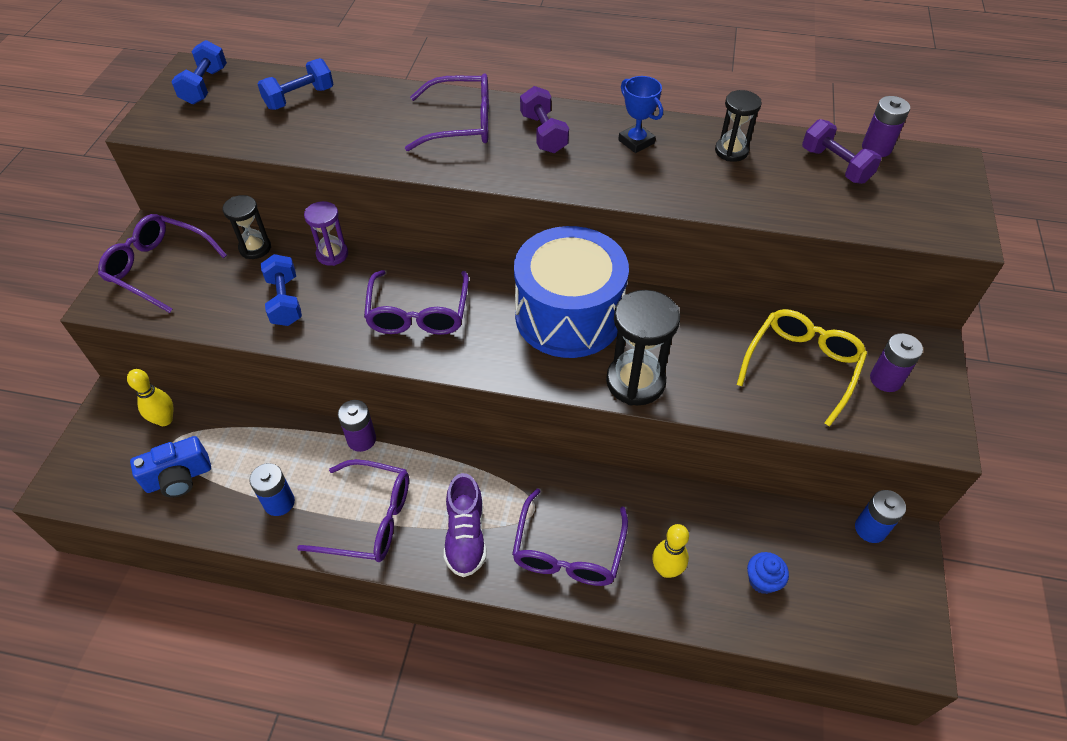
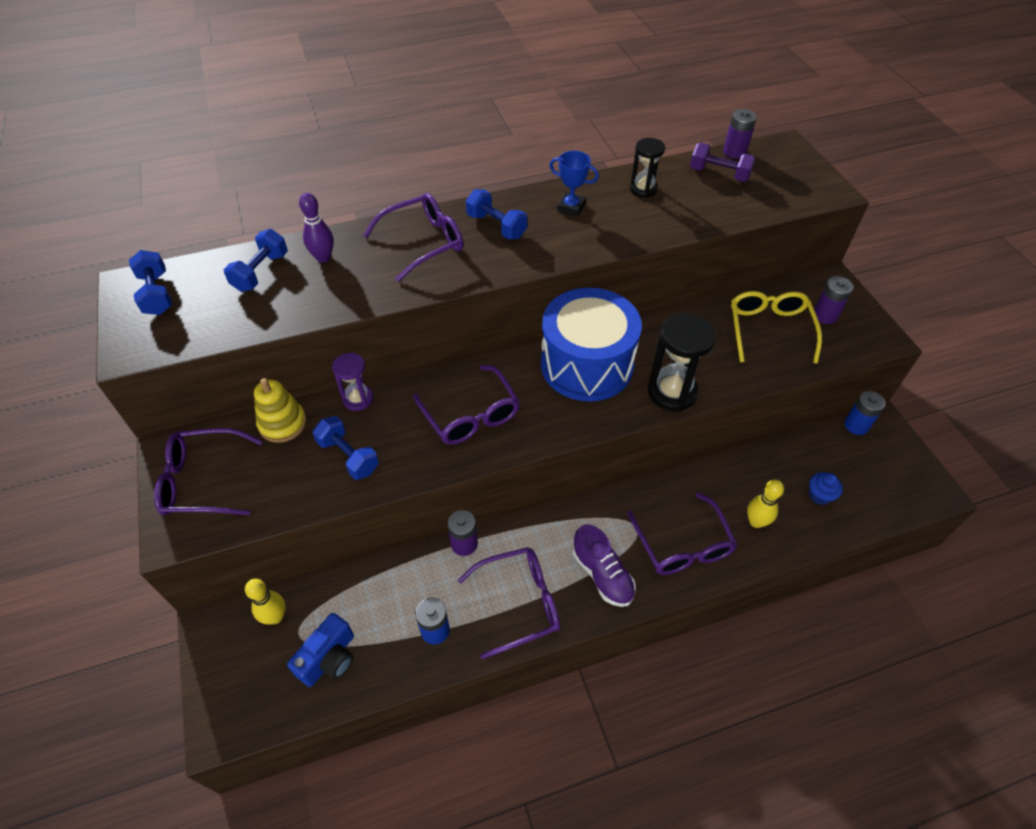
camera: 30 degrees left, 0 degrees up
black hourglass [222,195,271,259] -> yellow stacking toy [254,378,306,443]
purple dumbbell [520,86,569,153] -> blue dumbbell [466,189,527,239]
none -> purple bowling pin [299,193,334,263]

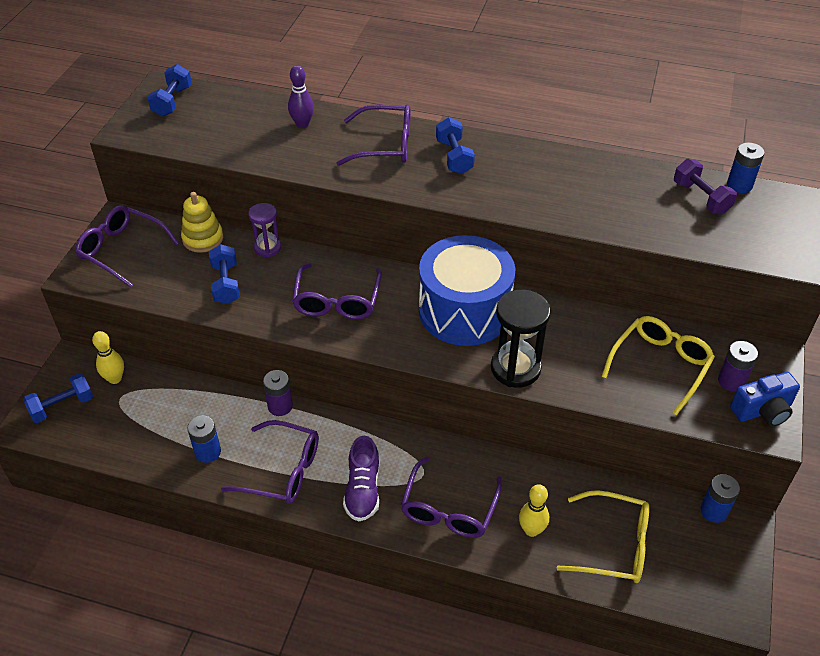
camera: 35 degrees right, 5 degrees down
blue dumbbell [223,229,288,292] -> blue dumbbell moved to [23,373,93,423]
blue camera [287,613,354,687] -> blue camera moved to [730,372,800,427]
blue trophy [549,151,599,216] -> none
black hourglass [630,138,665,198] -> none
purple battery [723,109,757,159] -> blue battery [727,143,765,193]
blue cupcake [809,472,843,505] -> yellow glasses [557,490,649,583]

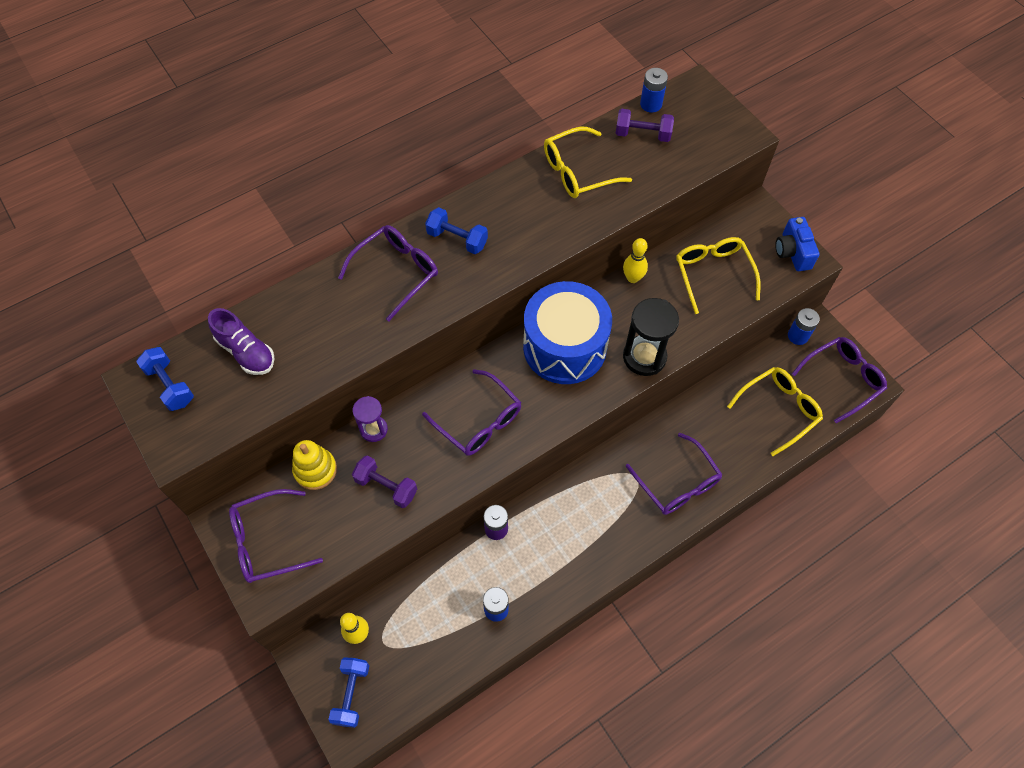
camera: 50 degrees left, 15 degrees up
blue dumbbell [209,244,240,304] -> purple dumbbell [352,455,417,508]
purple glasses [221,420,319,504] -> purple glasses moved to [792,337,887,423]
purple bowling pin [288,65,314,128] -> none
purple shoe [343,436,380,522] -> purple shoe moved to [208,308,275,375]
yellow bowling pin [519,484,549,537] -> yellow bowling pin moved to [623,238,648,283]
purple battery [718,341,758,392] -> none
blue camera [730,372,800,427] -> blue camera turned 150 degrees clockwise [775,217,820,271]
none -> yellow glasses [544,127,632,198]

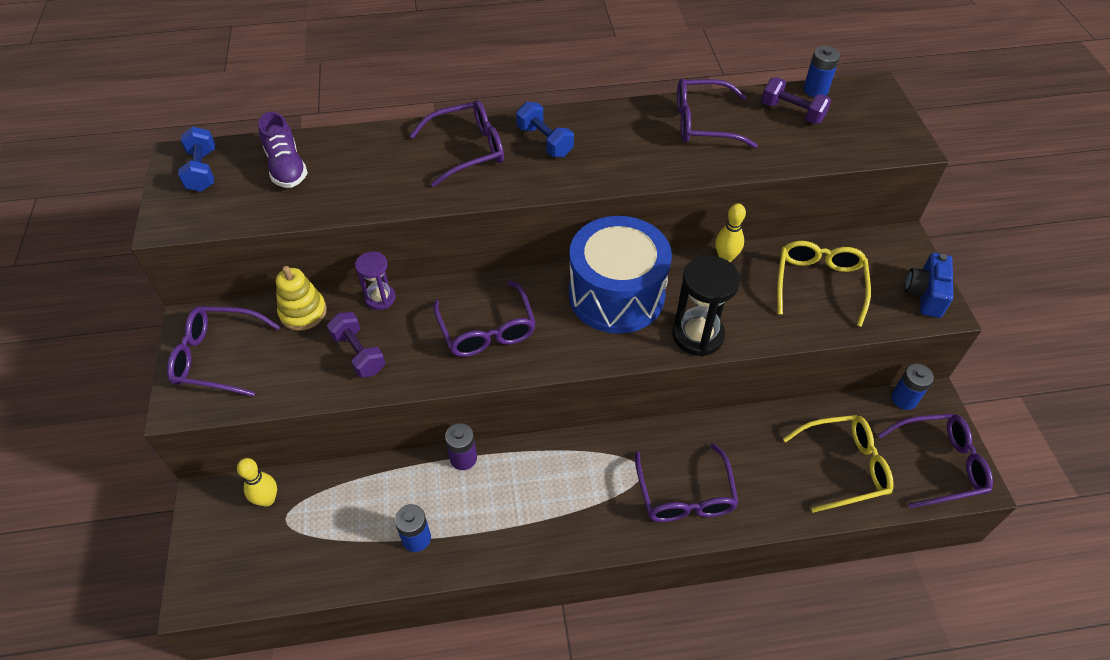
camera: 25 degrees right, 10 degrees down
blue dumbbell [328,657,369,728] -> none
yellow glasses [544,127,632,198] -> purple glasses [677,78,758,148]

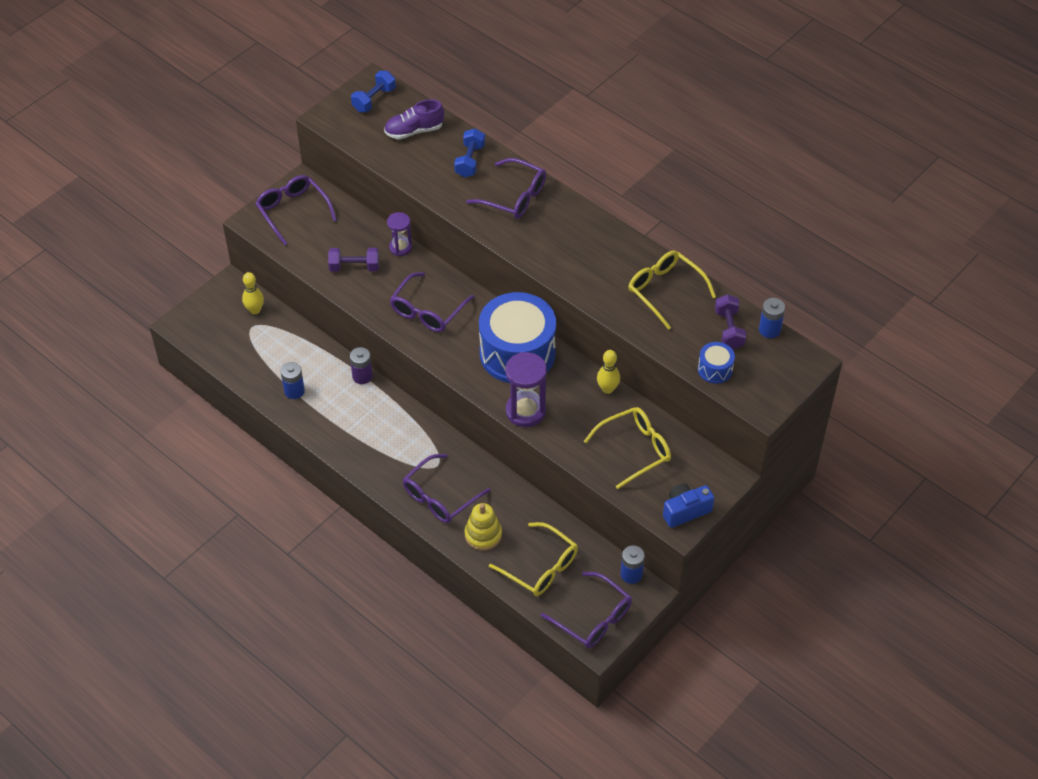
camera: 50 degrees right, 0 degrees up
purple shoe [258,112,308,188] -> purple shoe turned 45 degrees clockwise [384,99,444,140]
yellow stacking toy [276,266,327,331] -> yellow stacking toy moved to [465,503,502,551]
purple dumbbell [327,312,385,378] -> purple dumbbell turned 75 degrees clockwise [328,248,379,272]
blue dumbbell [516,102,574,157] -> blue dumbbell moved to [454,128,485,177]
black hourglass [672,256,740,357] -> purple hourglass [505,352,547,427]
purple glasses [677,78,758,148] -> yellow glasses [629,250,716,330]
none -> blue drum [698,342,735,384]

